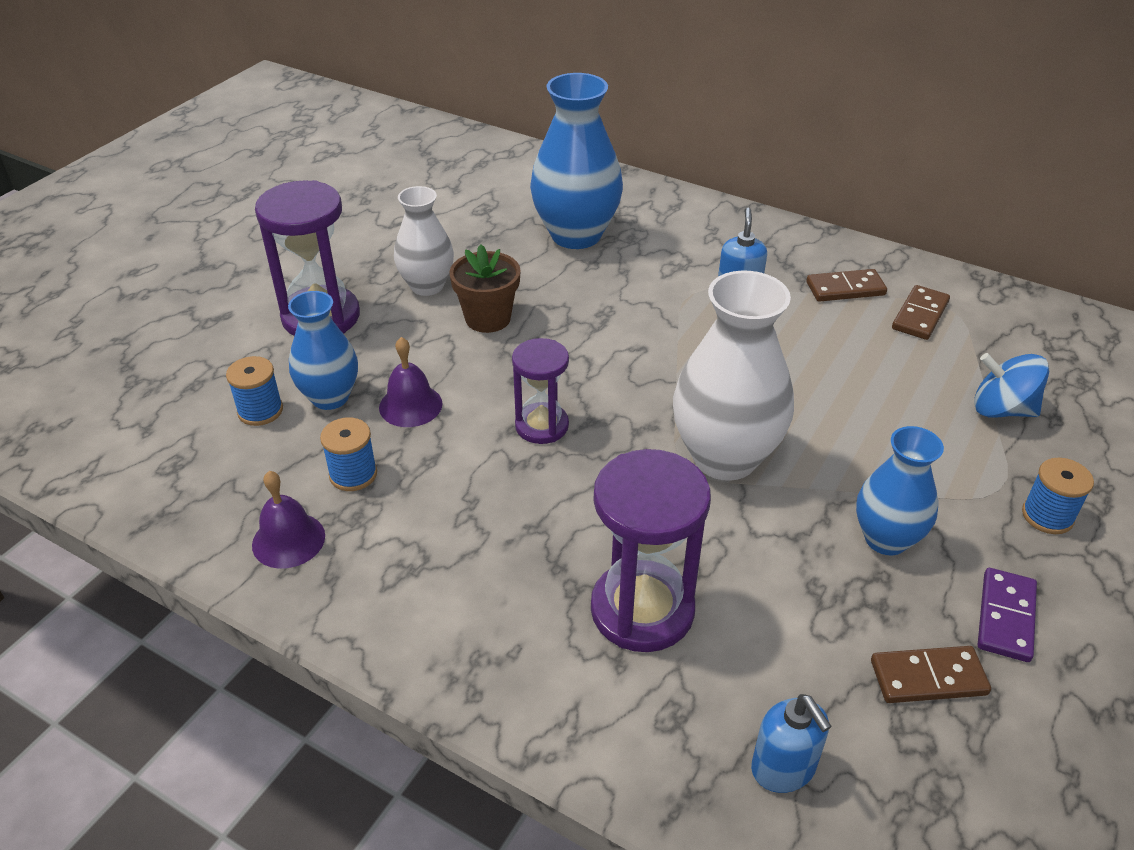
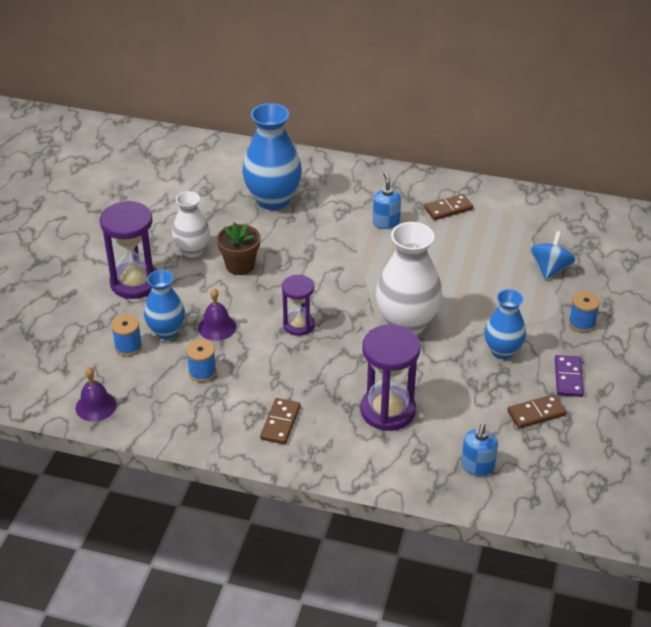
camera: 15 degrees left, 0 degrees up
purple bell [252,471,325,569] -> purple bell moved to [76,367,117,422]
blue soap dispenser [751,694,832,793] -> blue soap dispenser turned 60 degrees clockwise [461,423,498,476]
brown domino [892,285,950,340] -> brown domino moved to [260,398,301,444]
blue spinning top [974,353,1049,417] -> blue spinning top turned 105 degrees clockwise [530,231,575,280]

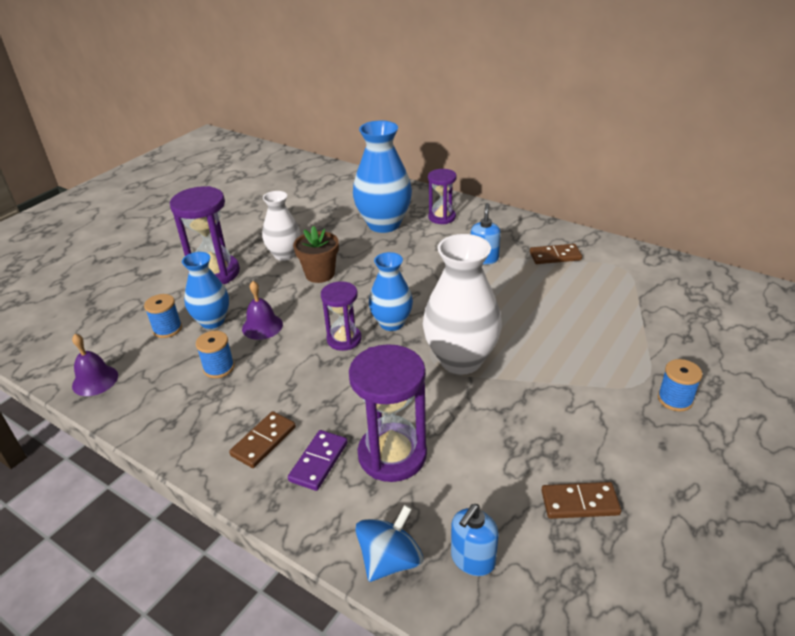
camera: 20 degrees right, 5 degrees down
blue vase [484,289,526,359] -> blue vase moved to [369,252,413,331]
blue spinning top [530,231,575,280] -> blue spinning top moved to [355,505,423,582]
purple domino [555,355,584,397] -> purple domino moved to [288,430,348,491]
none -> purple hourglass [428,169,457,224]

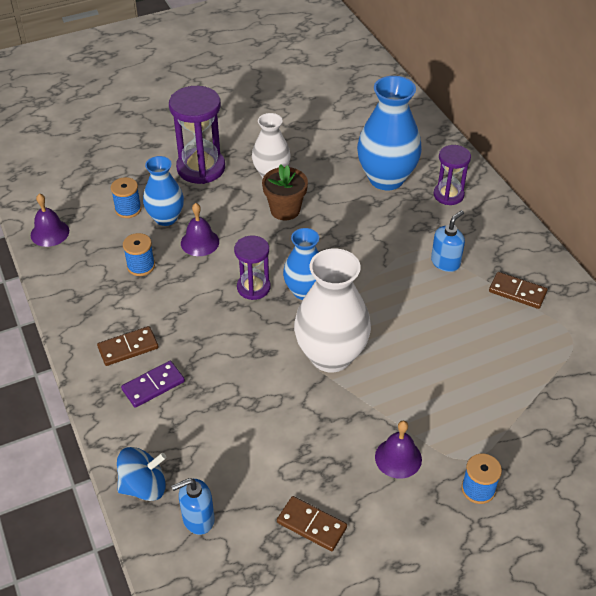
camera: 30 degrees right, 10 degrees up
purple hourglass [349,344,427,482] -> none
none -> purple bell [375,421,422,479]

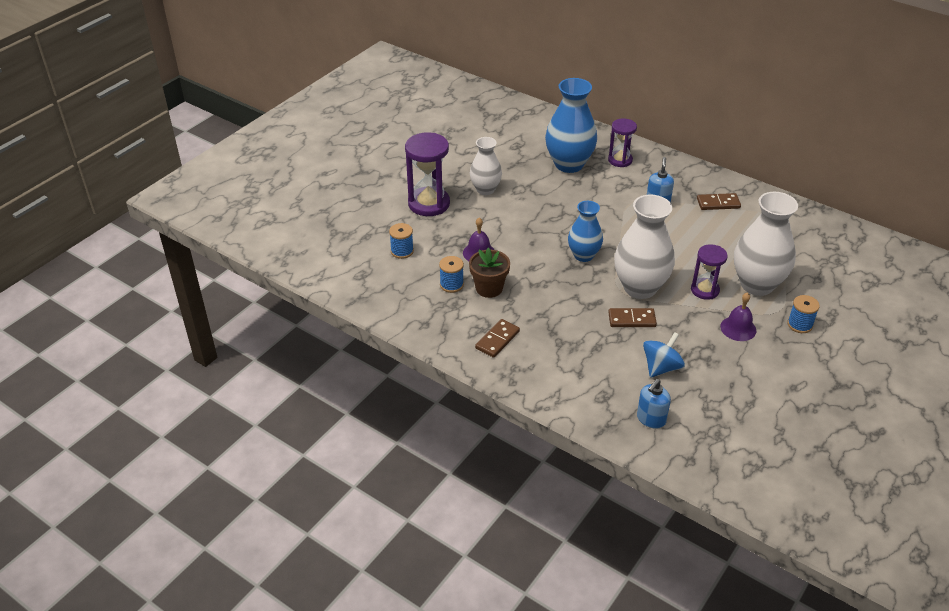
camera: 30 degrees left, 5 degrees down
purple bell [31,194,69,247] -> none
blue spinning top [117,447,166,501] -> blue spinning top moved to [643,332,685,378]
purple domino [121,361,185,408] -> none
blue vase [143,156,184,226] -> none
purple hourglass [234,236,271,300] -> purple hourglass moved to [691,244,728,300]
brown flower pot [262,164,308,220] -> brown flower pot moved to [469,248,510,298]
brown domino [277,496,347,551] -> brown domino moved to [608,308,657,327]
none -> white vase [734,192,798,296]

